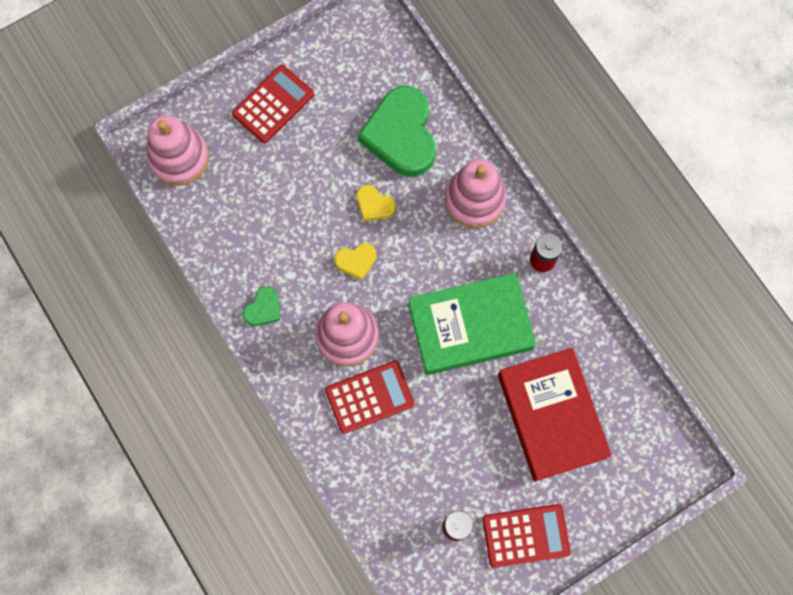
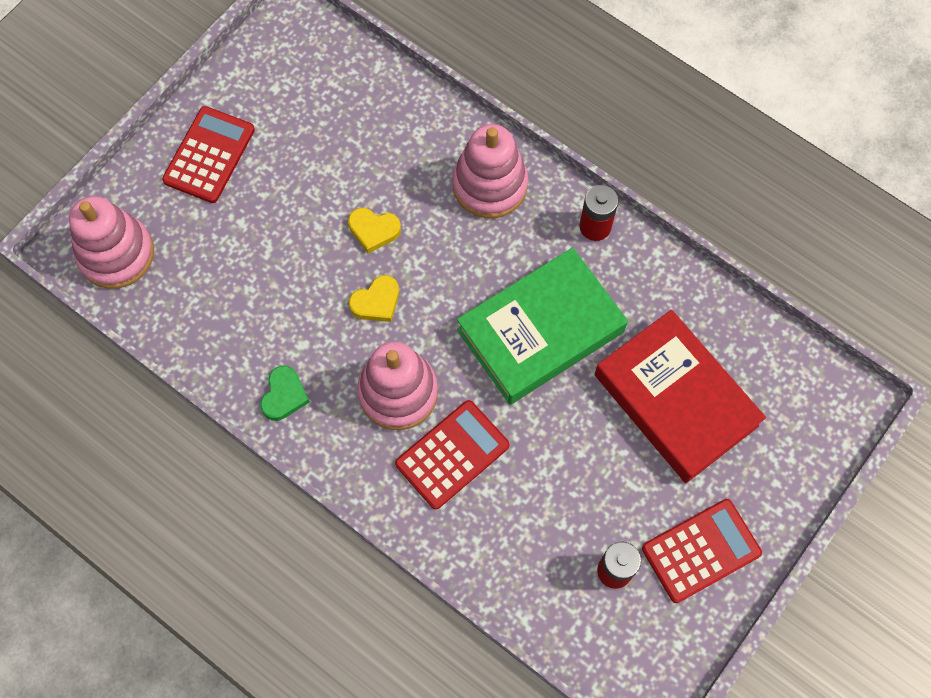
camera: 20 degrees left, 5 degrees down
green heart [358,86,436,177] -> none

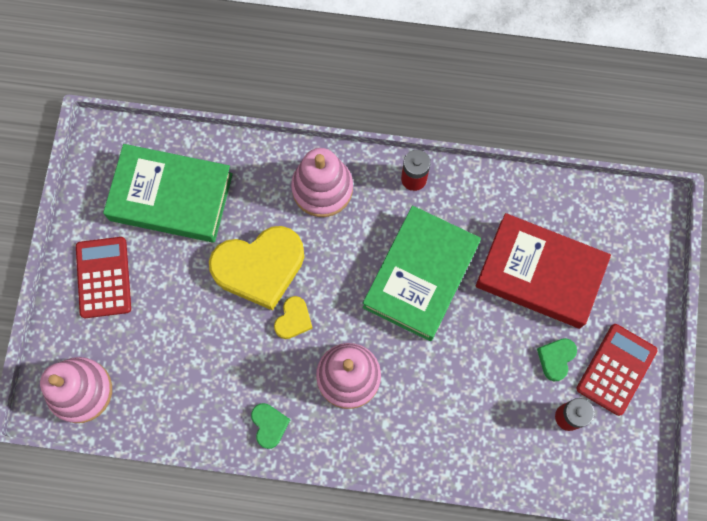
camera: 30 degrees left, 5 degrees up
yellow heart [348,208,401,253] -> yellow heart [209,226,304,311], size x2.19
red calculator [395,400,510,509] -> none
none -> green book [103,144,233,243]
none -> green heart [537,338,577,381]

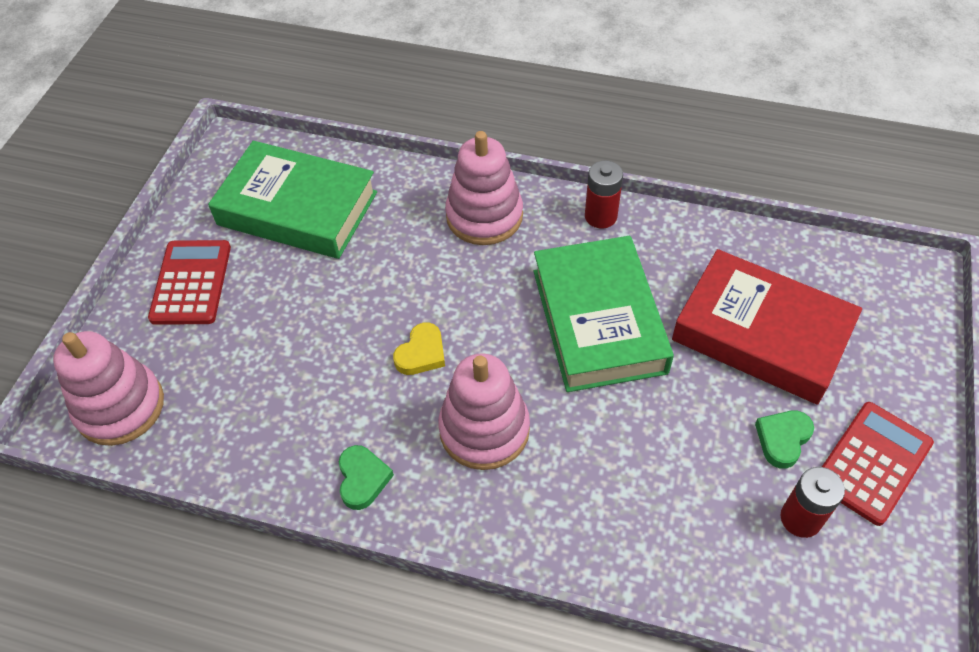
camera: 10 degrees right, 20 degrees down
yellow heart [209,226,304,311] -> none
green book [363,205,481,341] -> green book turned 45 degrees counterclockwise [534,236,674,392]

